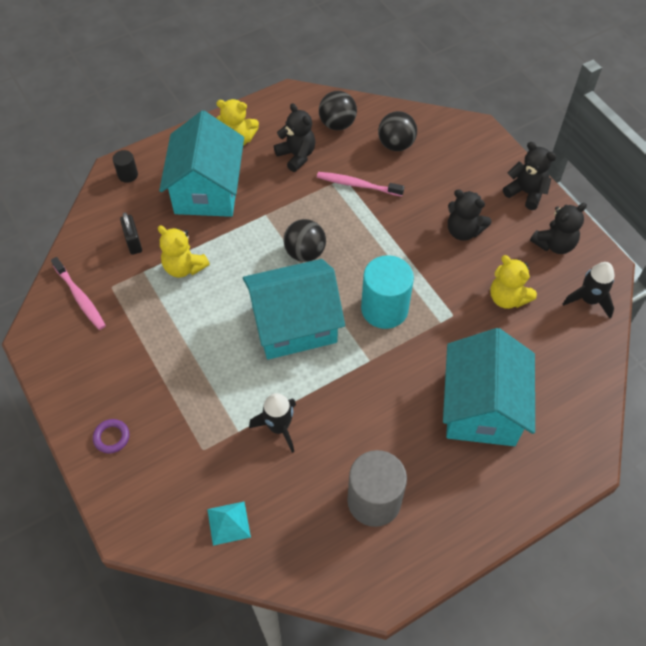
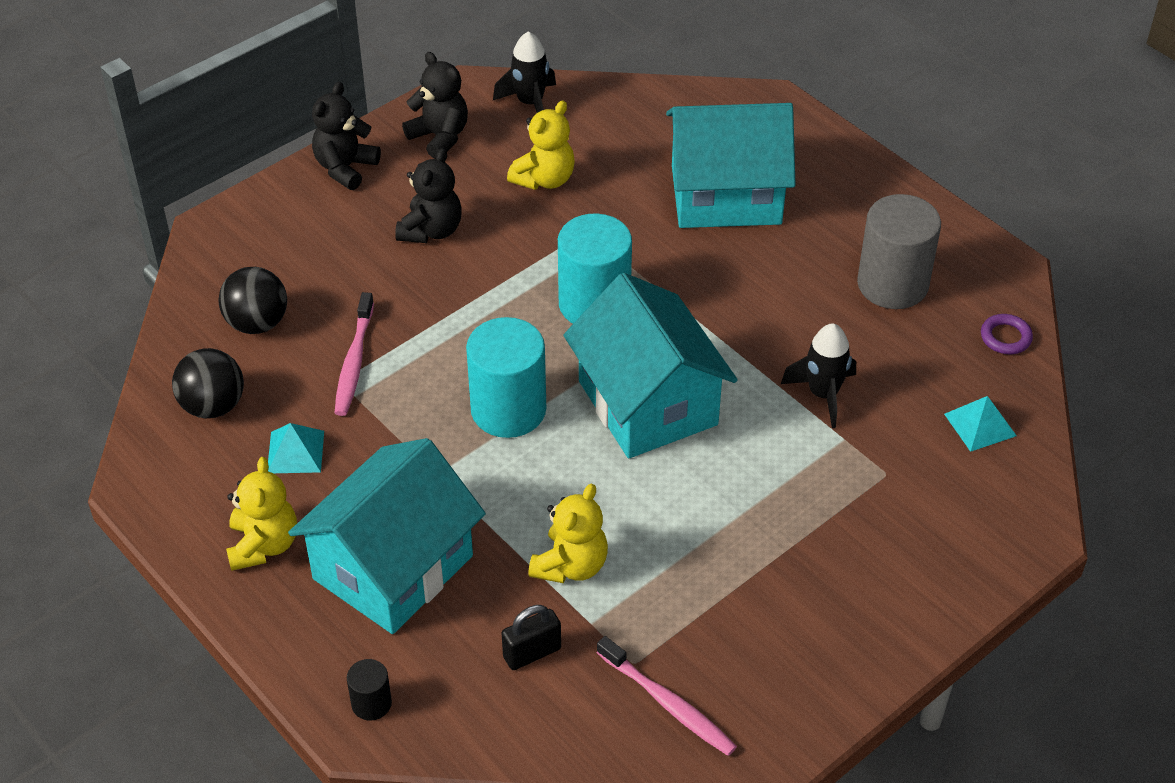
camera: 100 degrees left, 10 degrees down
pink toothbrush [51,257,106,330] -> pink toothbrush turned 90 degrees clockwise [597,636,737,756]
purple ring [93,419,130,453] -> purple ring moved to [981,314,1033,354]
turquoise house [159,111,244,217] -> turquoise house turned 45 degrees counterclockwise [288,438,486,634]
black teddy bear [274,103,315,172] -> turquoise pyramid [268,423,324,473]
black ball [283,219,326,262] -> turquoise cylinder [466,317,546,438]

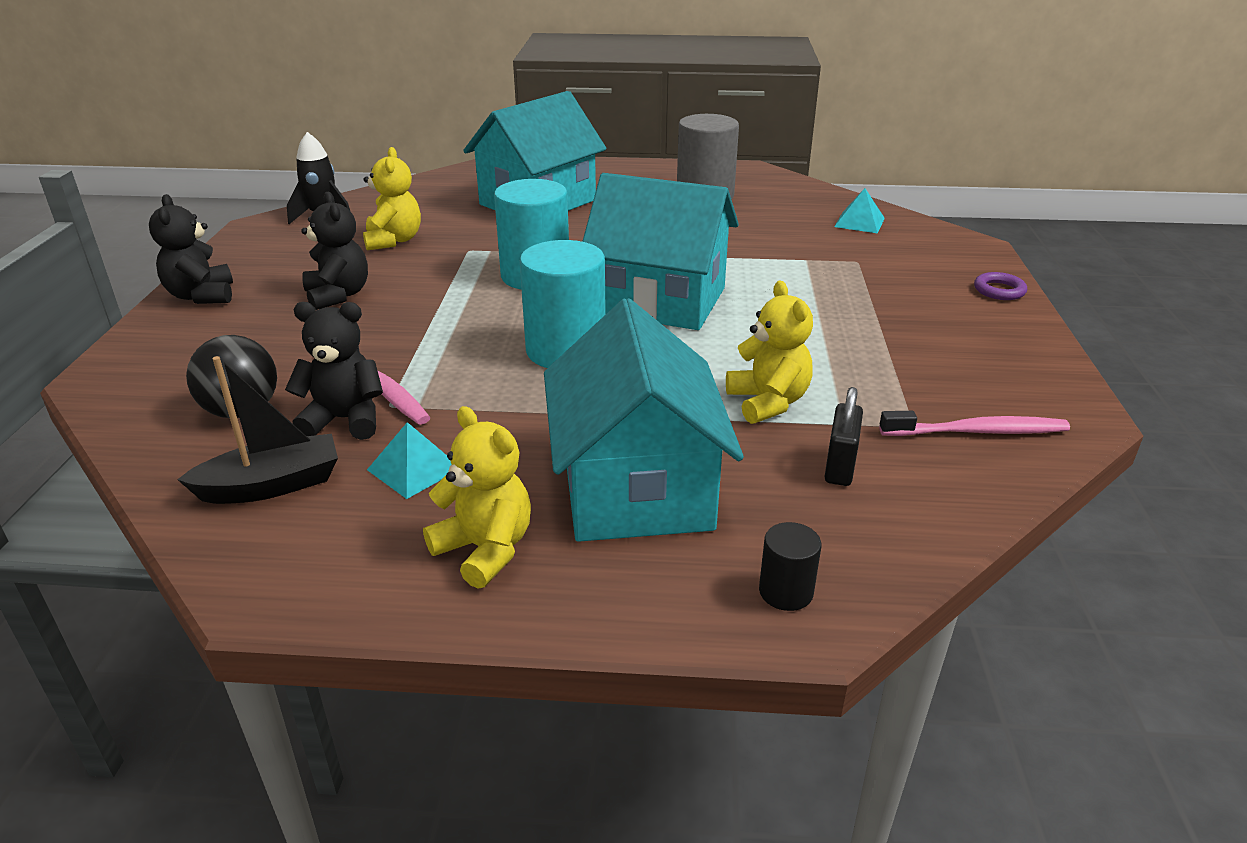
camera: 45 degrees left, 15 degrees down
black ball [172,348,244,419] -> black boat [177,356,338,504]
black teddy bear [402,52,468,159] -> black teddy bear moved to [285,302,383,440]
black rocket [781,323,856,428] -> none
purple ring [981,314,1033,354] -> purple ring moved to [974,272,1027,300]

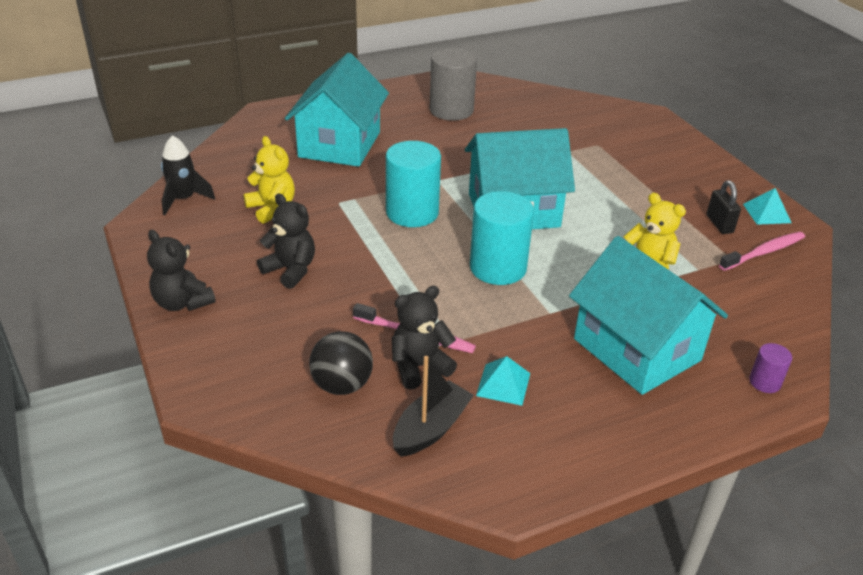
camera: 30 degrees left, 5 degrees up
yellow teddy bear [423,406,531,589] -> none
black cylinder [759,522,822,611] -> purple cylinder [749,343,792,393]
black padlock [824,387,863,486] -> black padlock moved to [707,180,741,234]
turquoise pyramid [834,188,885,233] -> turquoise pyramid moved to [743,188,791,225]
purple ring [974,272,1027,300] -> none

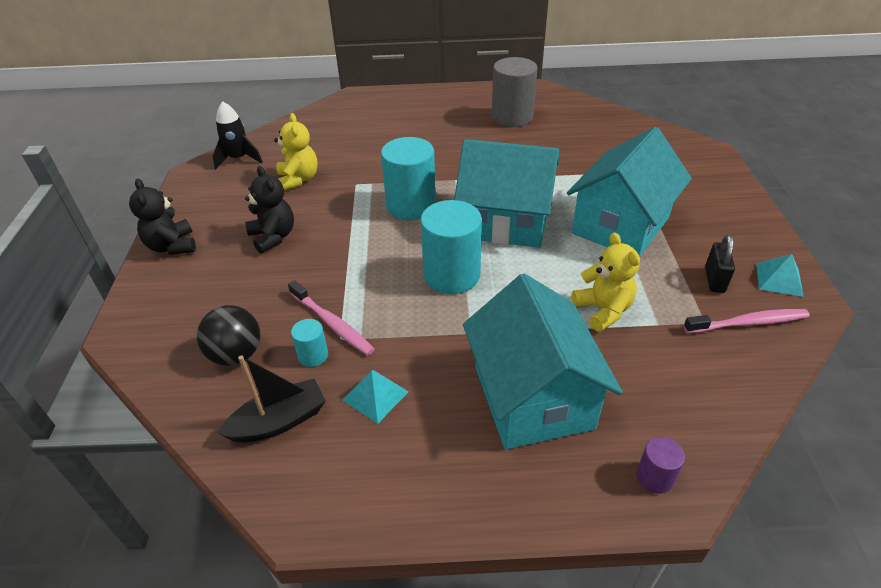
camera: 25 degrees right, 5 degrees up
turquoise house [285,53,389,167] -> turquoise house moved to [567,127,692,257]
black teddy bear [392,286,457,390] -> turquoise cylinder [291,319,328,367]

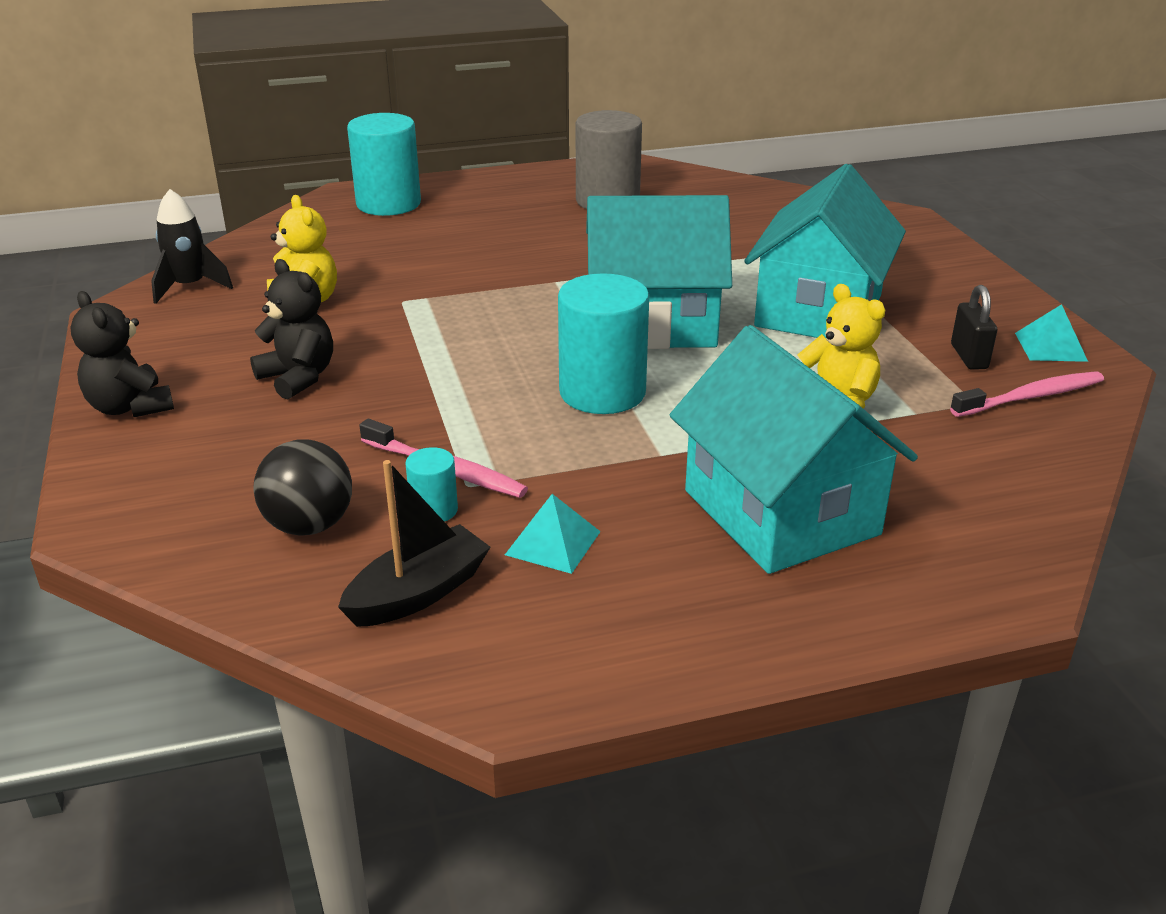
camera: 15 degrees left, 10 degrees down
turquoise cylinder [381,137,436,220] -> turquoise cylinder moved to [347,113,421,216]
purple cylinder [636,437,685,494] -> none

